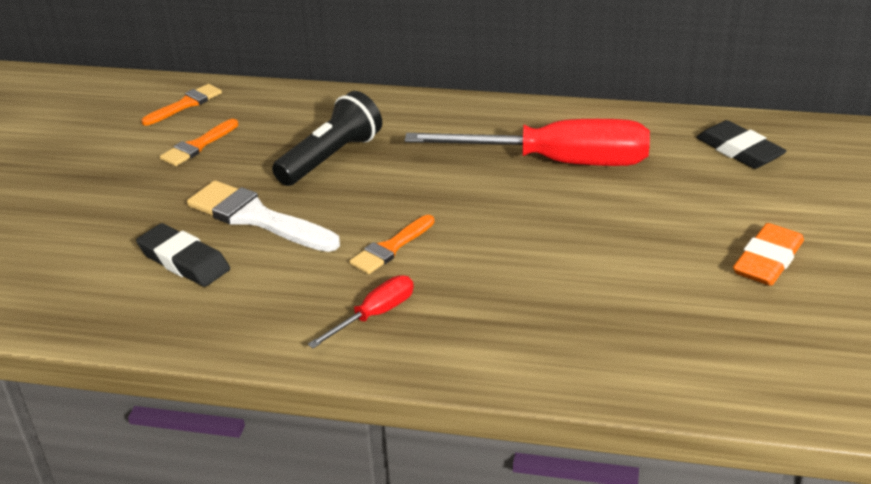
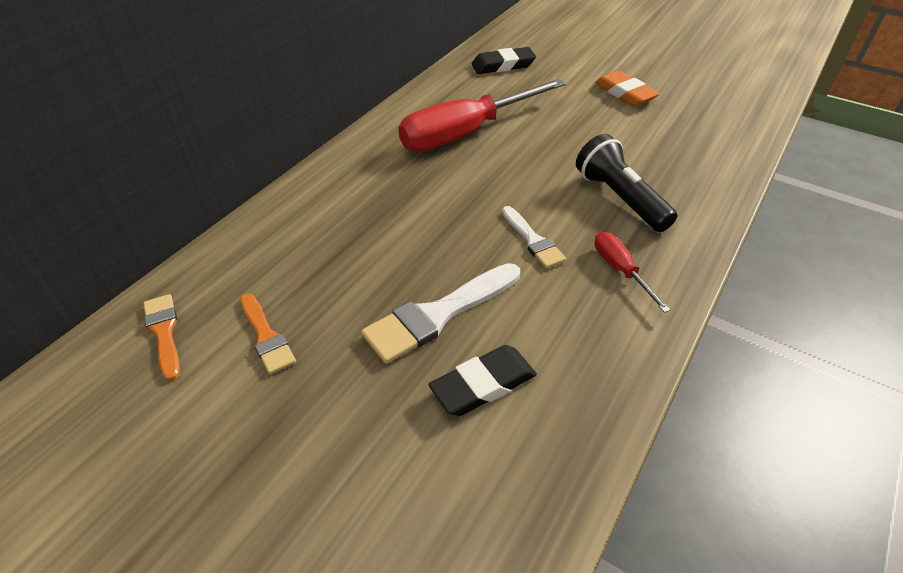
camera: 70 degrees left, 10 degrees up
black flashlight [272,91,382,186] -> black flashlight moved to [576,134,677,232]
orange brush [349,215,434,274] -> white brush [502,206,566,268]
red screwdriver [405,119,650,166] -> red screwdriver turned 150 degrees counterclockwise [398,79,566,151]

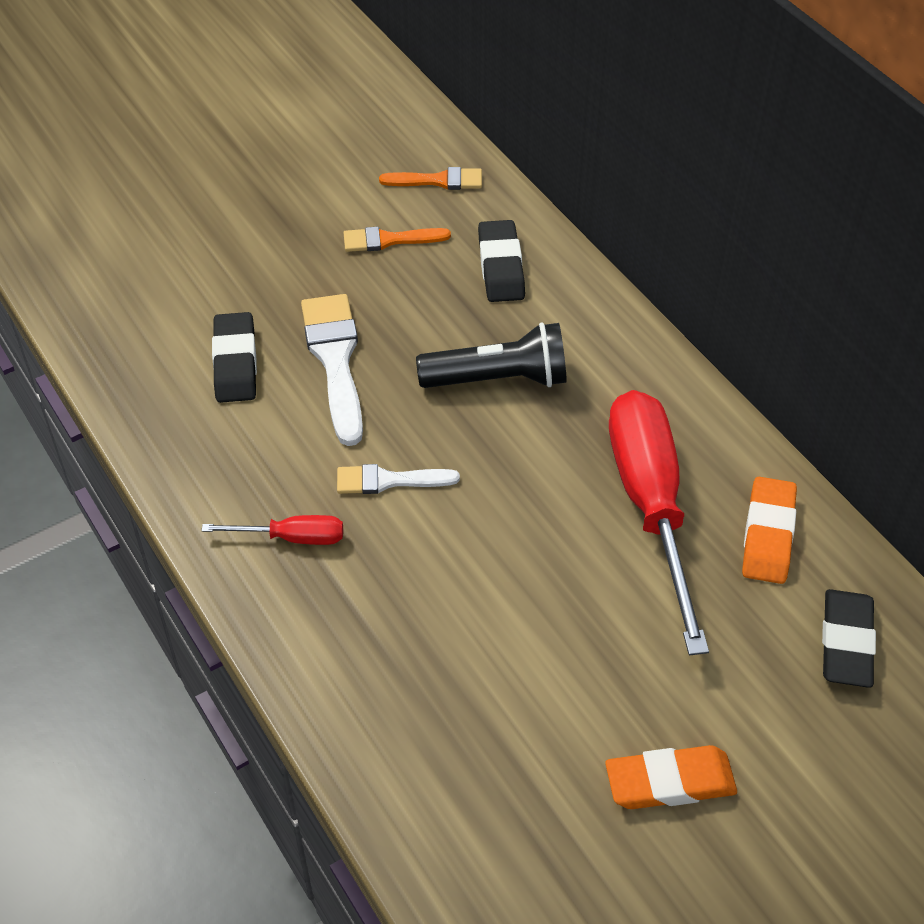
camera: 115 degrees right, 5 degrees up
black flashlight [576,134,677,232] -> black flashlight moved to [416,322,567,388]
none -> black eraser [478,220,525,302]
none -> orange eraser [742,477,797,584]

